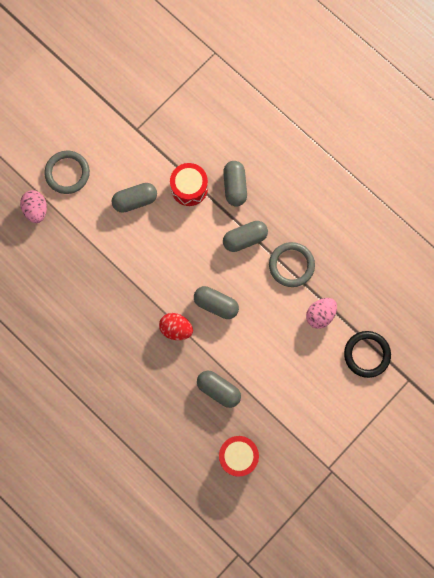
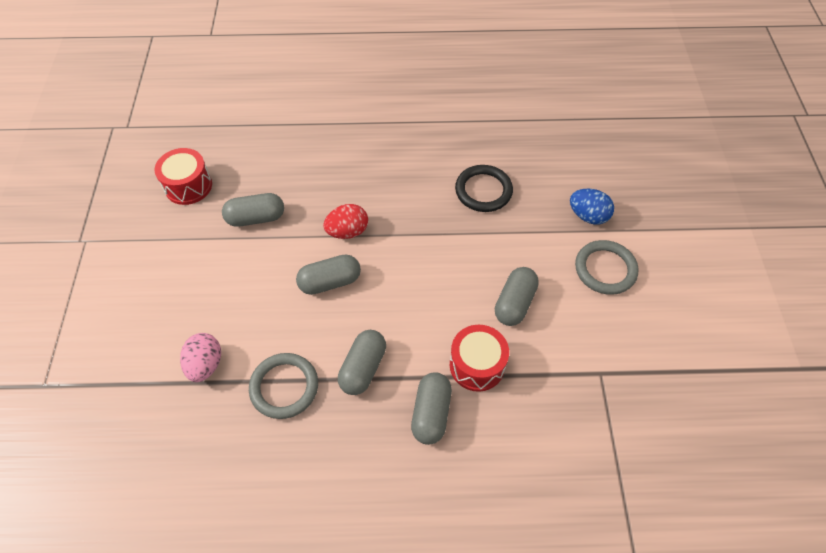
camera: 135 degrees right, 20 degrees down
pink egg [20,190,47,223] -> blue egg [570,189,614,225]
grey capsule [223,161,247,206] -> grey capsule turned 60 degrees clockwise [411,372,452,445]
black ring [344,331,391,378] -> black ring moved to [455,165,513,212]

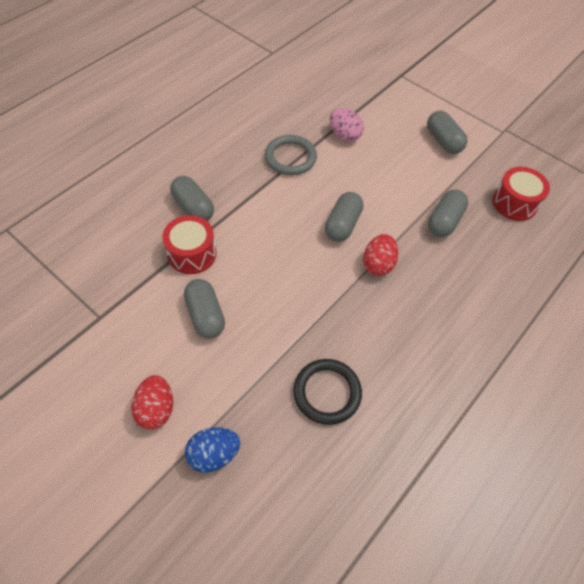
camera: 130 degrees right, 0 degrees up
grey capsule [338,330,386,395] -> grey capsule moved to [427,111,468,154]
grey ring [575,240,639,295] -> red egg [131,375,173,429]

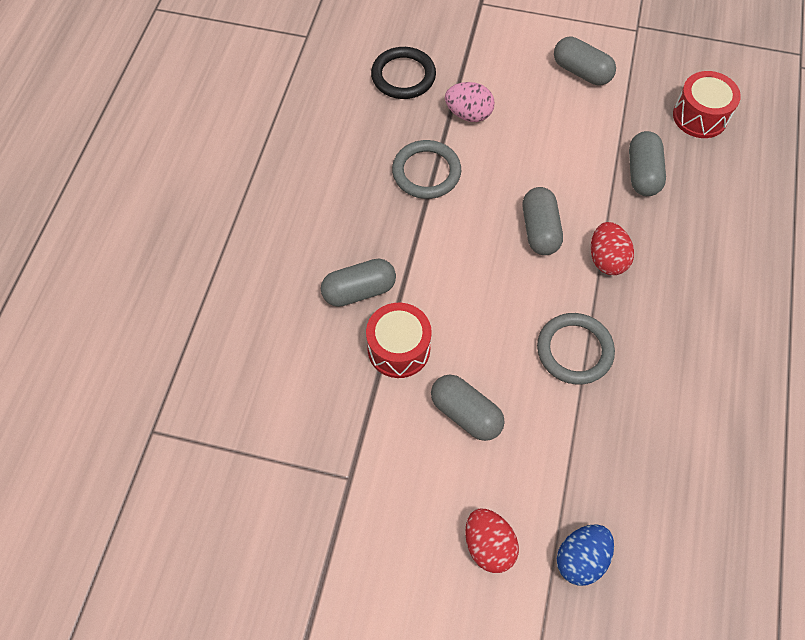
camera: 25 degrees left, 5 degrees up
grey capsule [170,176,214,221] -> grey capsule turned 45 degrees counterclockwise [321,259,396,307]
black ring [293,359,362,425] -> black ring moved to [371,47,436,99]
none -> grey ring [537,313,615,385]

